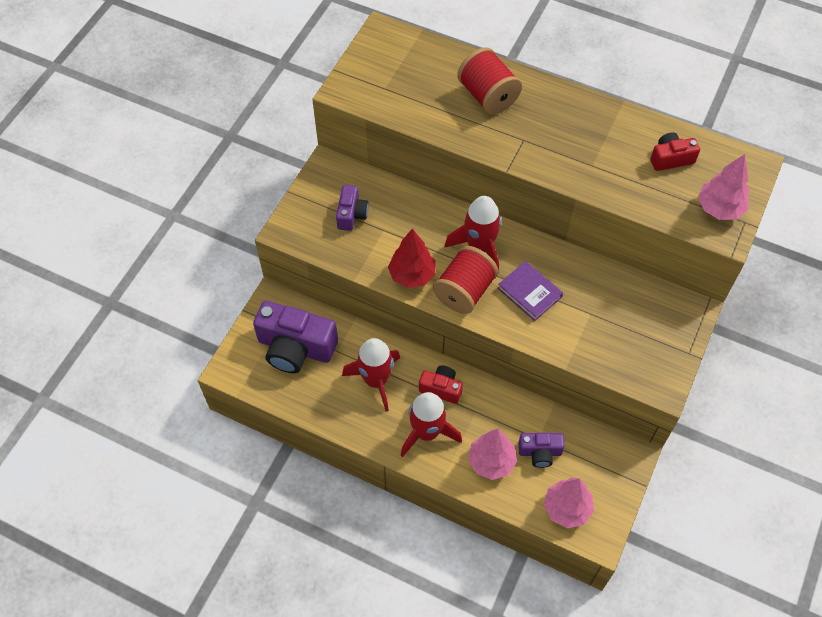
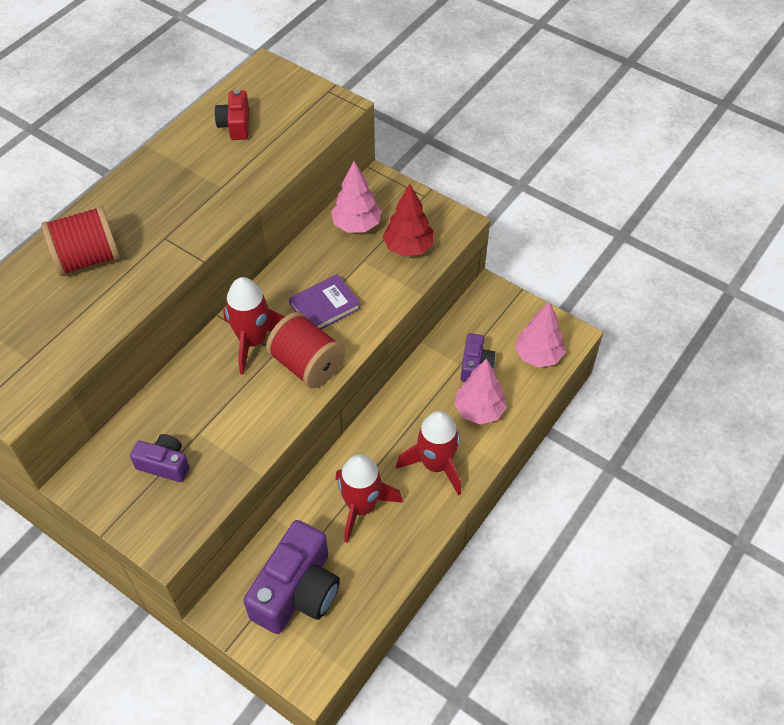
camera: 80 degrees left, 5 degrees down
red tree [388,228,435,288] -> red tree moved to [382,184,434,257]
red camera [419,365,463,404] -> none
pink tree [698,154,749,220] -> pink tree moved to [331,161,382,233]

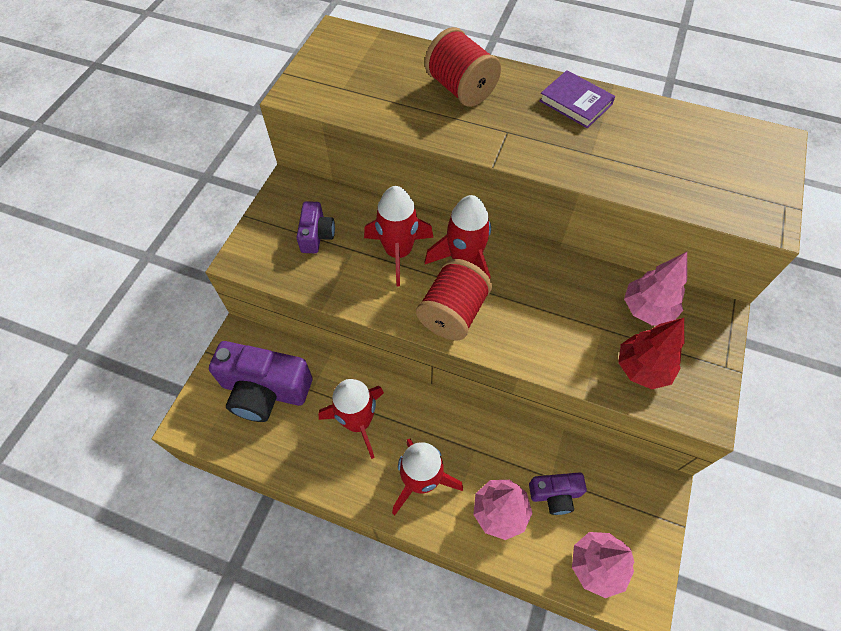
camera: 75 degrees right, 5 degrees up
red camera [215,90,249,140] -> none
purple book [289,274,361,329] -> purple book moved to [539,70,615,128]
none -> red rocket [364,186,433,286]

